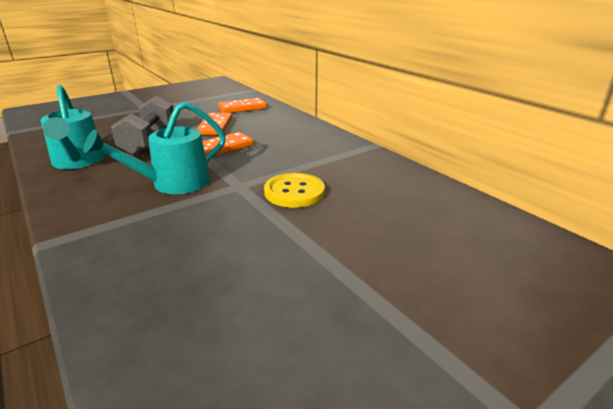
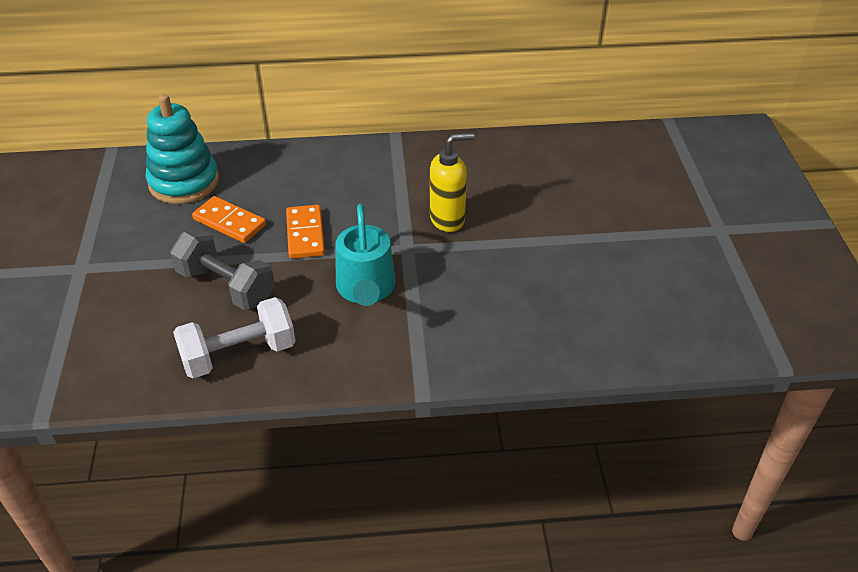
camera: 60 degrees left, 15 degrees up
turquoise watering can [41,85,105,169] -> white dumbbell [173,297,296,378]
orange domino [218,98,267,113] -> turquoise stacking toy [145,94,219,204]
yellow button [264,173,325,208] -> yellow soap dispenser [430,133,474,232]

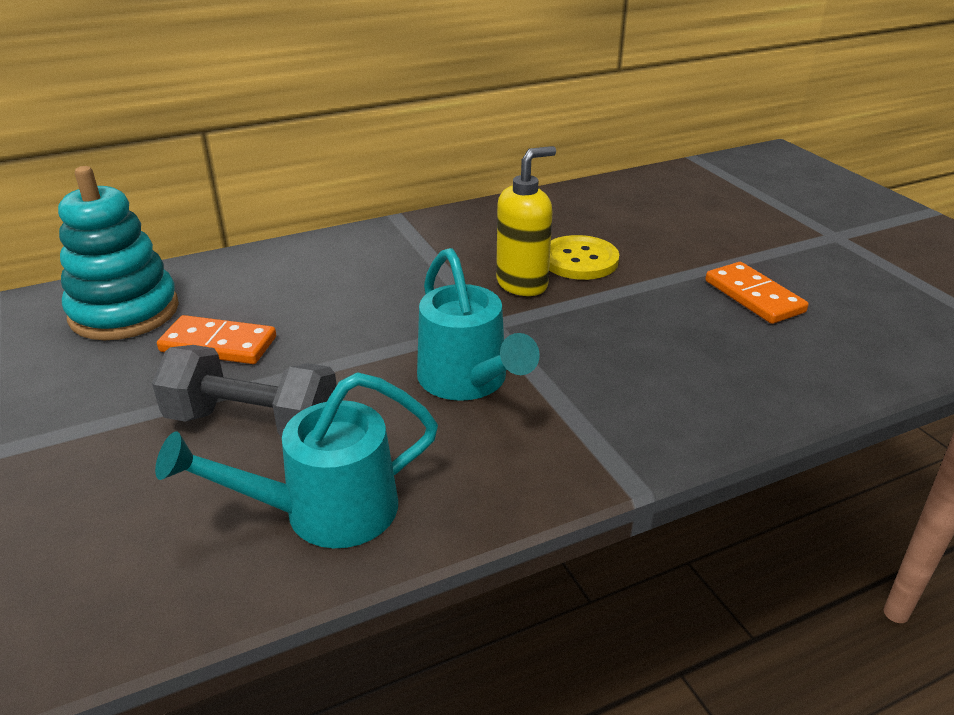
camera: 20 degrees left, 10 degrees down
white dumbbell [173,297,296,378] -> turquoise watering can [155,372,438,548]
orange domino [286,205,325,259] -> orange domino moved to [705,262,809,324]
none -> yellow button [549,235,619,280]

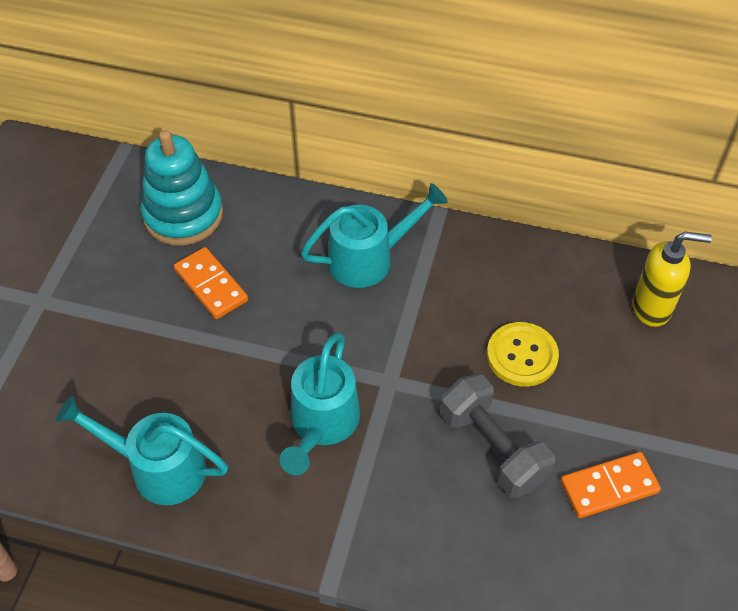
camera: 40 degrees right, 20 degrees up
grey dumbbell [152,345,337,438] -> grey dumbbell moved to [440,374,555,498]
yellow soap dispenser [496,146,556,296] -> yellow soap dispenser moved to [632,232,712,327]
orange domino [705,262,809,324] -> orange domino turned 60 degrees clockwise [561,452,661,518]
none -> turquoise watering can [301,183,448,288]

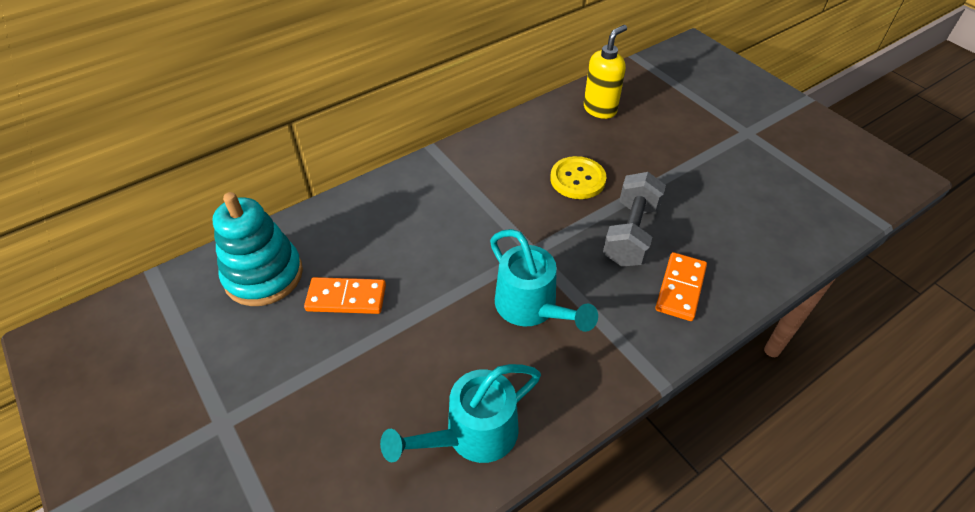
camera: 50 degrees left, 5 degrees down
turquoise watering can [301,183,448,288] -> none
grey dumbbell [440,374,555,498] -> grey dumbbell turned 75 degrees counterclockwise [603,172,666,267]
orange domino [561,452,661,518] -> orange domino moved to [655,252,707,321]

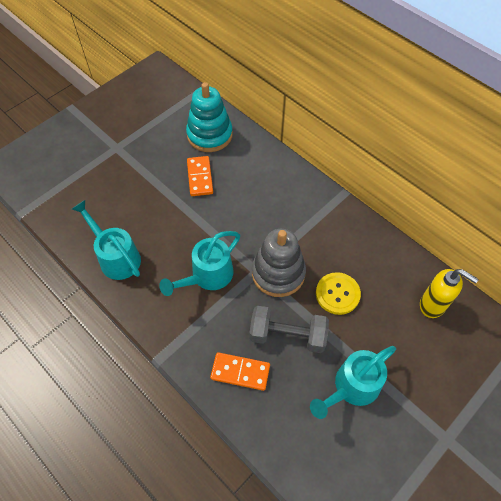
camera: 80 degrees right, 10 degrees up
none -> grey stacking toy [252,229,306,297]
none -> turquoise watering can [310,346,396,419]

